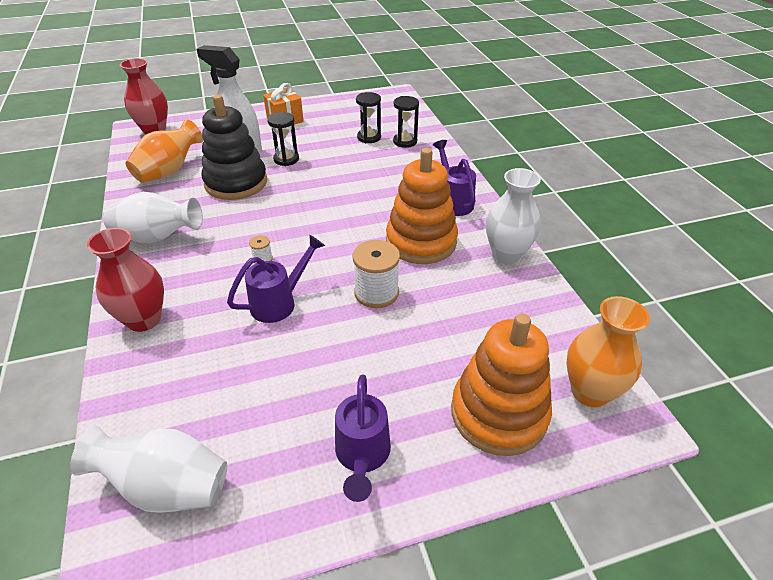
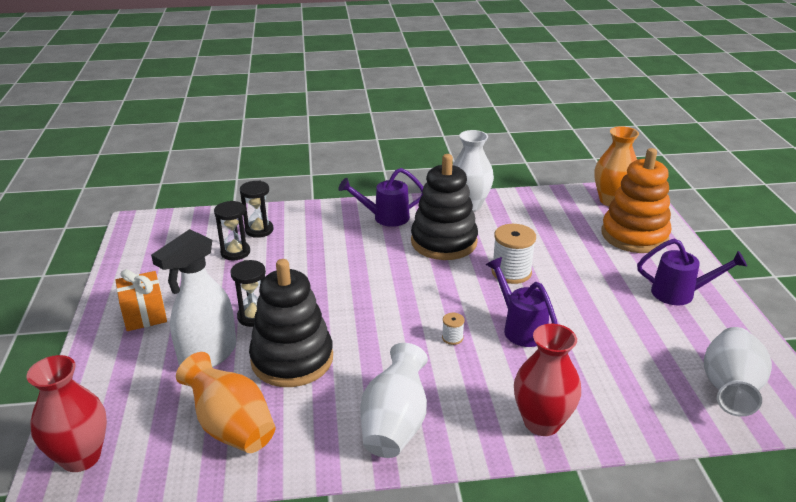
camera: 80 degrees left, 10 degrees down
orange stacking toy [386,148,458,264] -> black stacking toy [411,154,478,260]

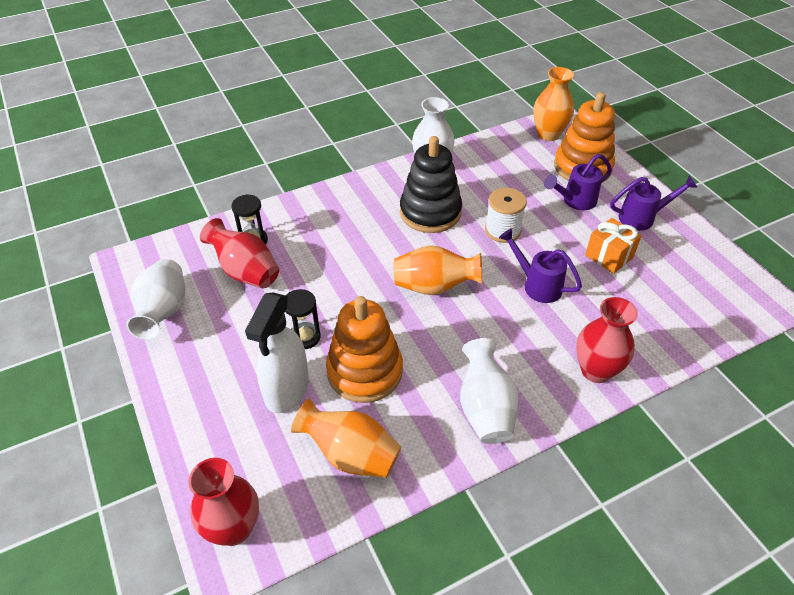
camera: 20 degrees left, 15 degrees up
orange gift [115,269,167,331] -> orange gift moved to [585,218,641,274]
black hourglass [214,201,250,260] -> red vase [200,218,279,289]
black stacking toy [249,259,333,387] -> orange stacking toy [326,296,403,403]
purple watering can [338,168,423,227] -> purple watering can moved to [544,154,612,210]
white spool [442,313,465,345] -> none
white vase [704,327,772,417] -> white vase moved to [126,259,185,340]
none -> orange vase [393,245,482,295]

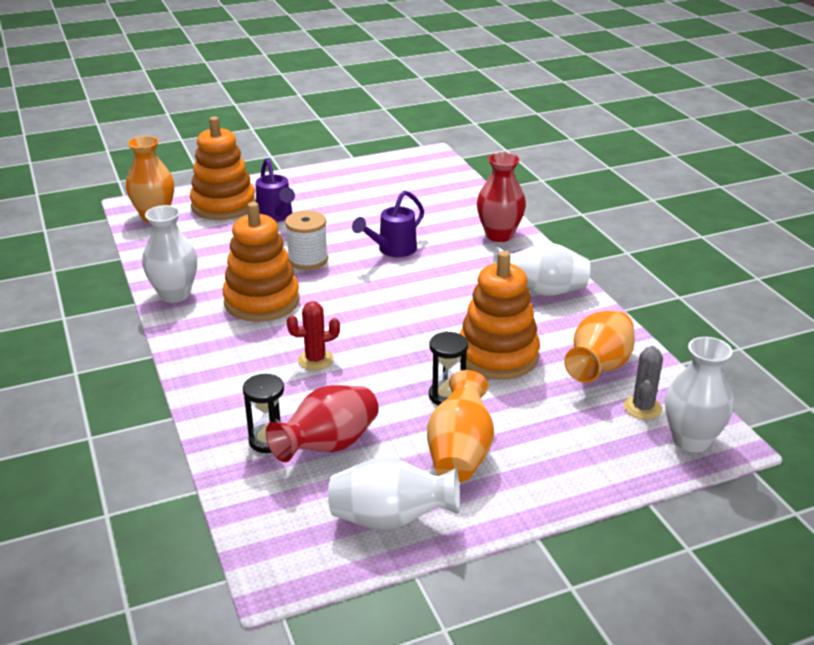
camera: 85 degrees left, 15 degrees down
red vase [189,458,259,546] -> white vase [665,337,734,452]
white spray bottle [245,292,309,413] -> none
orange vase [393,245,482,295] -> orange vase moved to [427,370,494,482]
black stacking toy [400,136,462,233] -> orange stacking toy [223,202,300,322]
orange gift [585,218,641,274] -> none
purple watering can [610,176,698,231] -> none
none -> red cactus [287,301,340,370]
none -> grey cactus [624,346,663,420]

